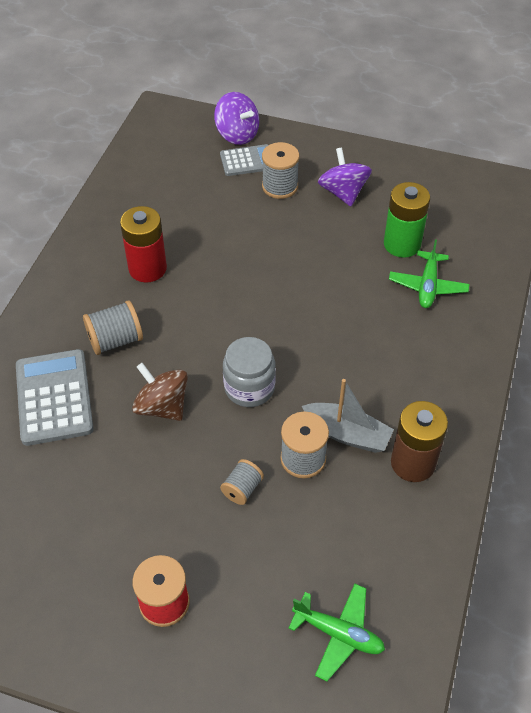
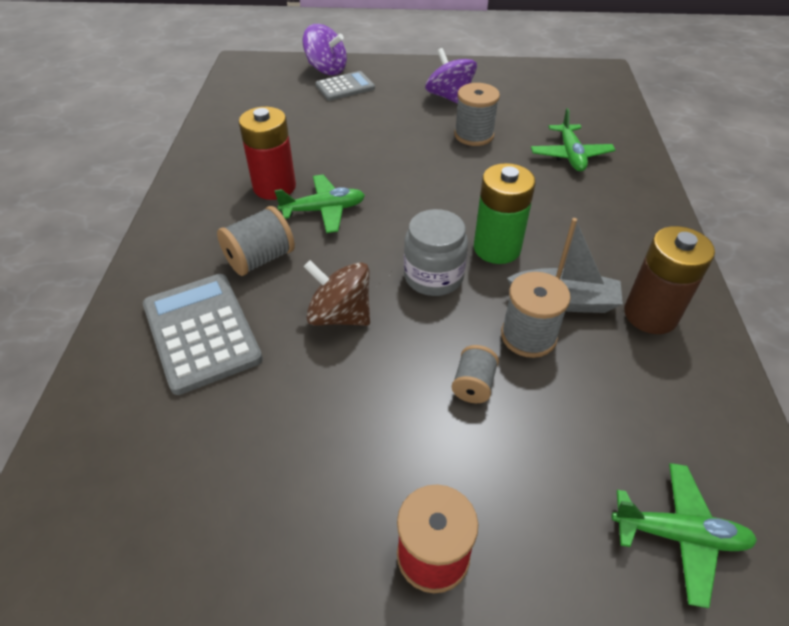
camera: 15 degrees left, 5 degrees down
grey spool [262,142,299,199] -> grey spool moved to [454,83,500,146]
green battery [384,182,430,258] -> green battery moved to [474,163,536,264]
none -> green plane [275,174,365,233]

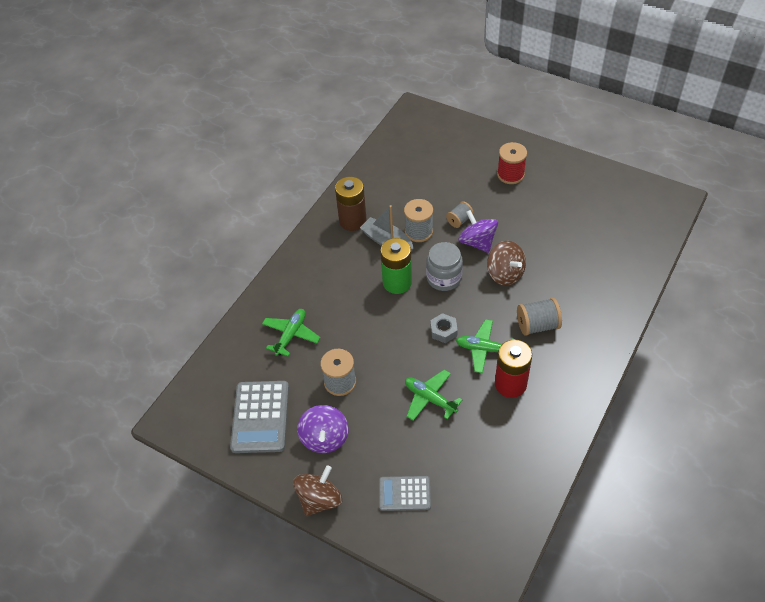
camera: 150 degrees left, 5 degrees up
grey calculator [143,274,263,395] -> grey calculator moved to [230,381,289,453]
purple spinning top [303,24,347,75] -> purple spinning top moved to [458,210,498,253]
green plane [612,463,757,608] -> green plane moved to [405,369,462,421]
none -> brown spinning top [293,465,342,516]
none -> grey nut [430,313,458,343]

